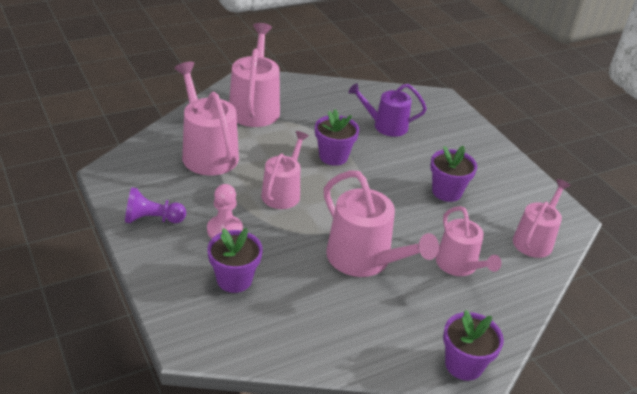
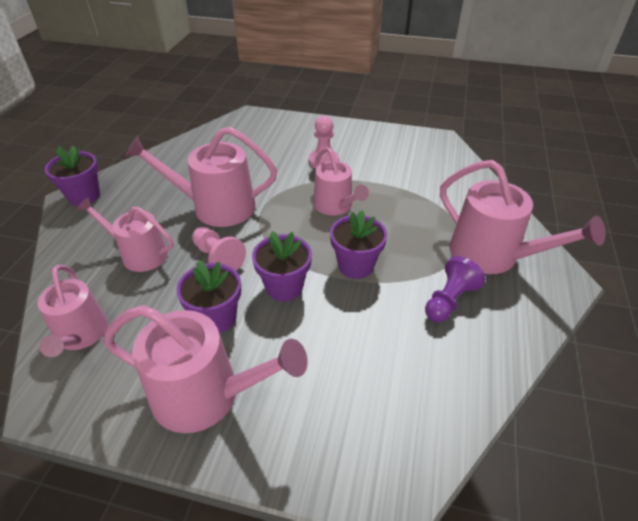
camera: 135 degrees right, 5 degrees up
purple pawn [125,187,186,223] -> purple pawn moved to [425,256,486,322]
pink watering can [174,62,239,175] -> pink watering can moved to [103,305,308,433]
purple flower pot [207,228,263,293] -> purple flower pot moved to [252,231,312,301]
purple watering can [348,83,427,137] -> none
none -> pink pawn [192,226,246,271]

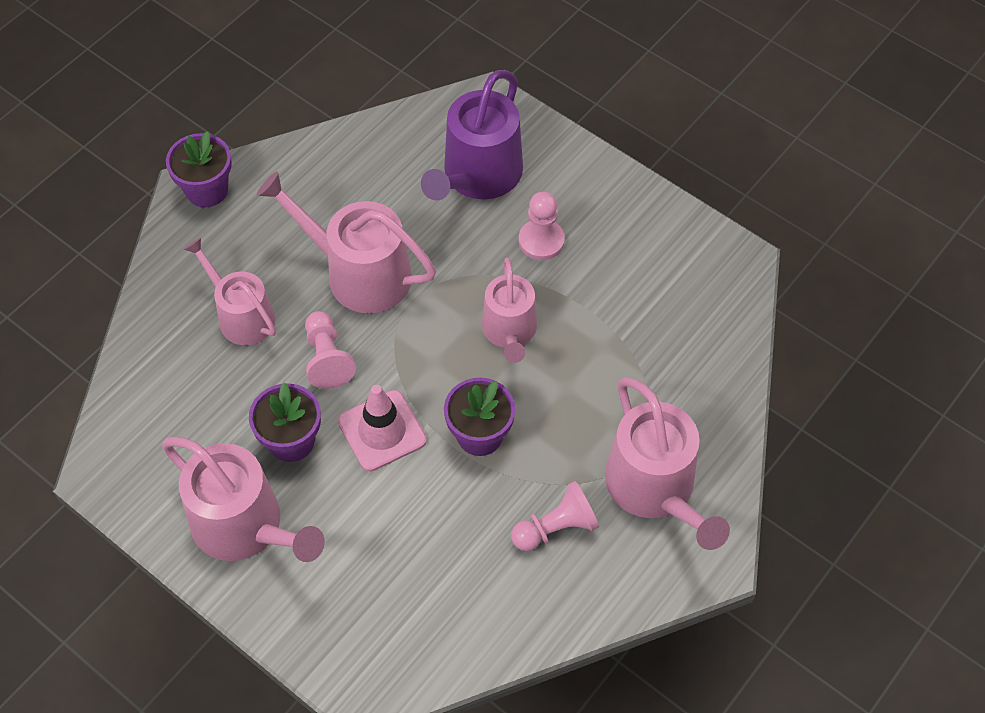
camera: 25 degrees right, 15 degrees up
pink watering can [38,265,108,357] -> none
purple flower pot [252,231,312,301] -> pink traffic cone [338,385,427,472]
purple pawn [425,256,486,322] -> pink pawn [511,481,599,551]
none -> purple watering can [421,70,523,200]

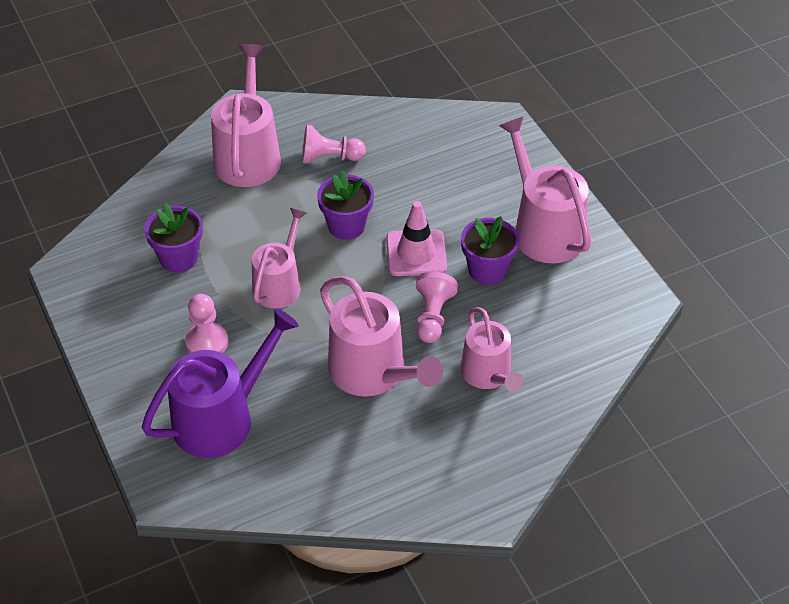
camera: 155 degrees left, 10 degrees down
purple flower pot [166,131,232,207] -> purple flower pot moved to [144,203,203,272]

